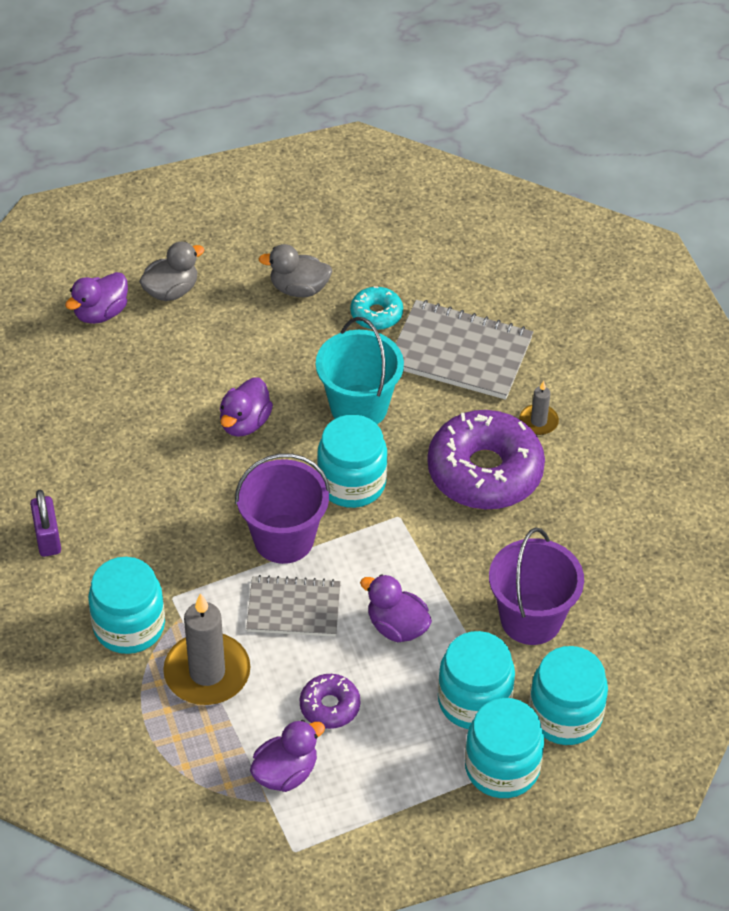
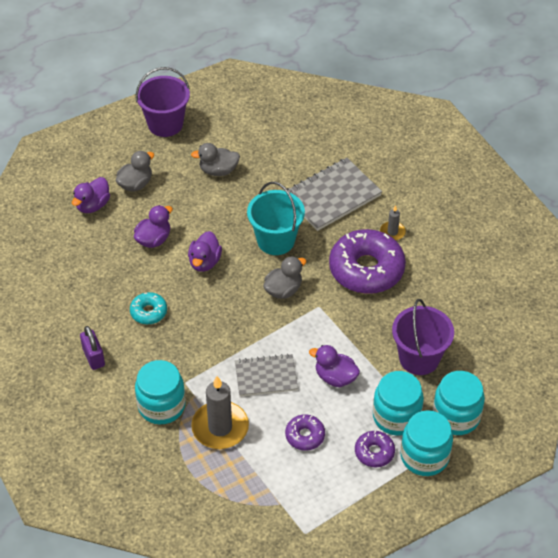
camera: 10 degrees left, 0 degrees up
purple bucket [235,453,330,564] -> purple bucket moved to [136,67,190,137]
purple duck [250,720,325,792] -> purple duck moved to [134,205,173,248]
turquoise jar [317,415,387,508] -> grey duck [263,256,306,299]
turquoise donut [350,286,403,330] -> turquoise donut moved to [130,292,167,324]
grey notebook [395,300,533,400] -> grey notebook turned 45 degrees counterclockwise [287,158,382,231]
none -> purple donut [355,431,395,467]

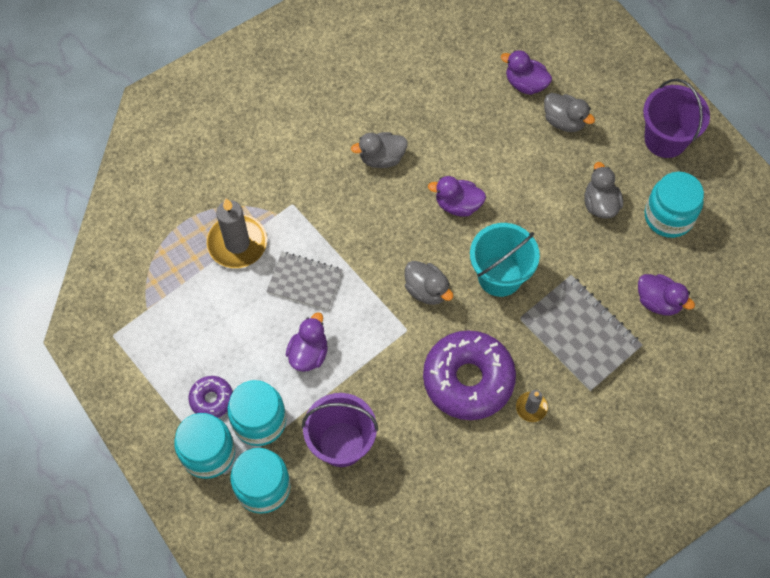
camera: 85 degrees right, 15 degrees up
purple padlock [80,326,105,370] -> none
turquoise donut [130,292,167,324] -> grey duck [351,132,408,168]
purple duck [134,205,173,248] -> purple duck moved to [638,274,695,315]
turquoise jar [135,360,186,424] -> turquoise jar moved to [645,172,704,238]
grey notebook [235,354,298,397] -> grey notebook turned 60 degrees counterclockwise [266,252,343,311]
purple donut [285,414,325,451] -> none

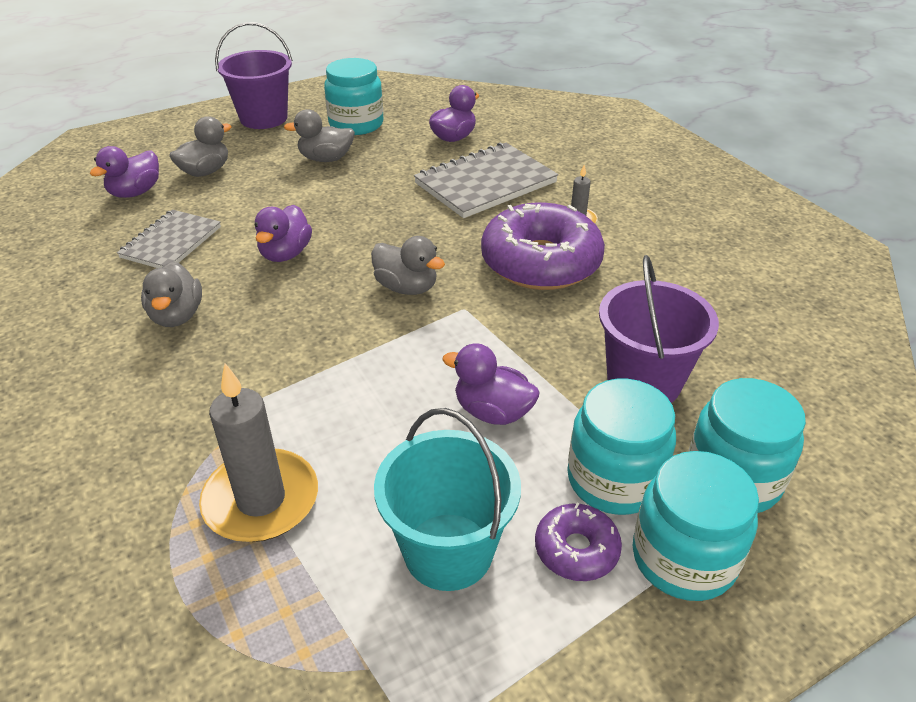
camera: 85 degrees left, 25 degrees down
grey notebook [266,252,343,311] -> grey notebook moved to [117,210,221,268]
grey duck [404,261,453,305] -> grey duck turned 75 degrees clockwise [371,236,445,295]
turquoise bucket [470,223,540,297] -> turquoise bucket moved to [374,408,521,591]

